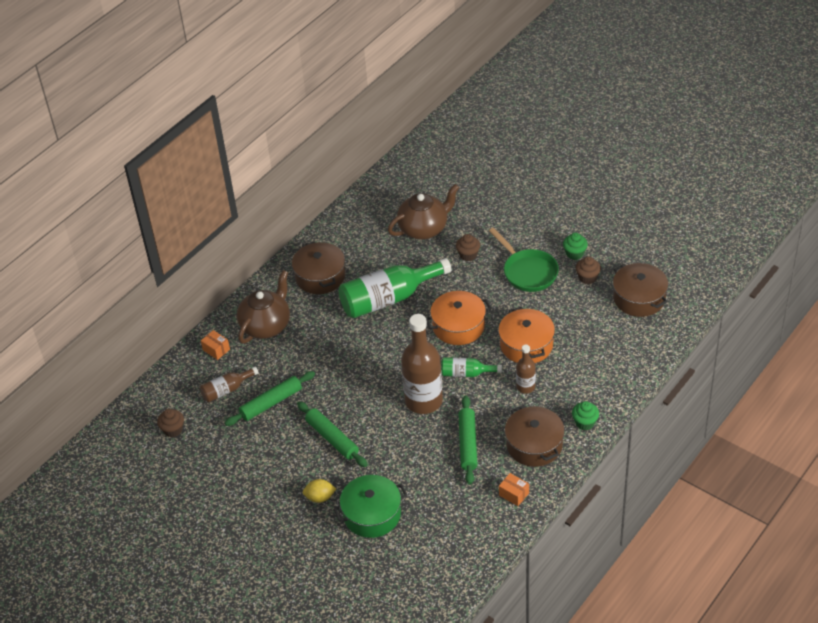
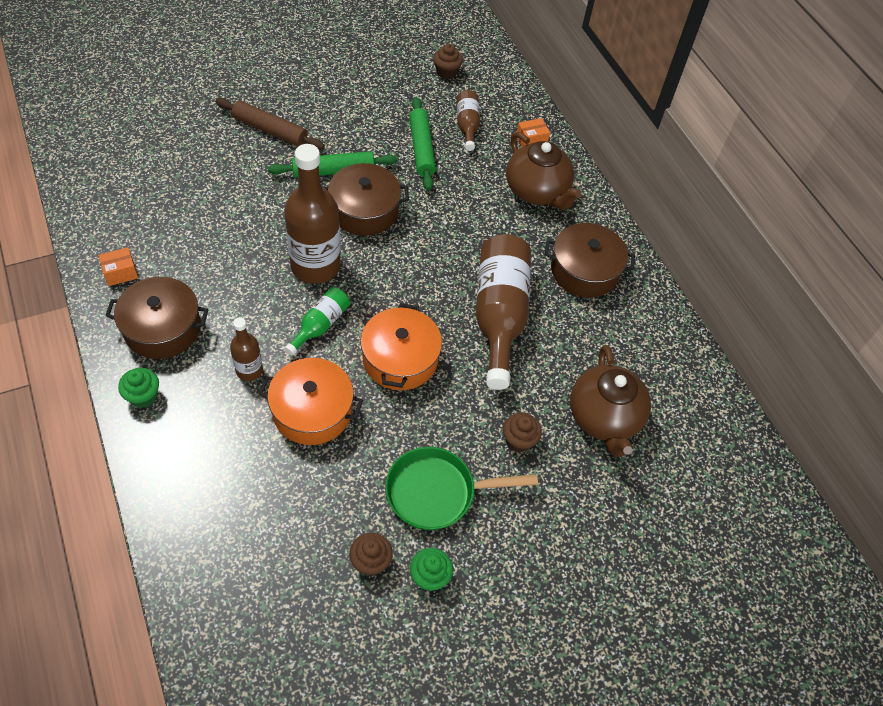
camera: 110 degrees right, 10 degrees up
yellow lemon [303,479,336,503] -> brown rolling pin [215,98,325,150]
green pot [333,475,408,538] -> none
green bottle [339,258,451,318] -> brown bottle [476,234,531,390]
green rolling pin [458,396,478,485] -> none
brown pot [613,263,668,317] -> brown pot moved to [323,163,409,236]

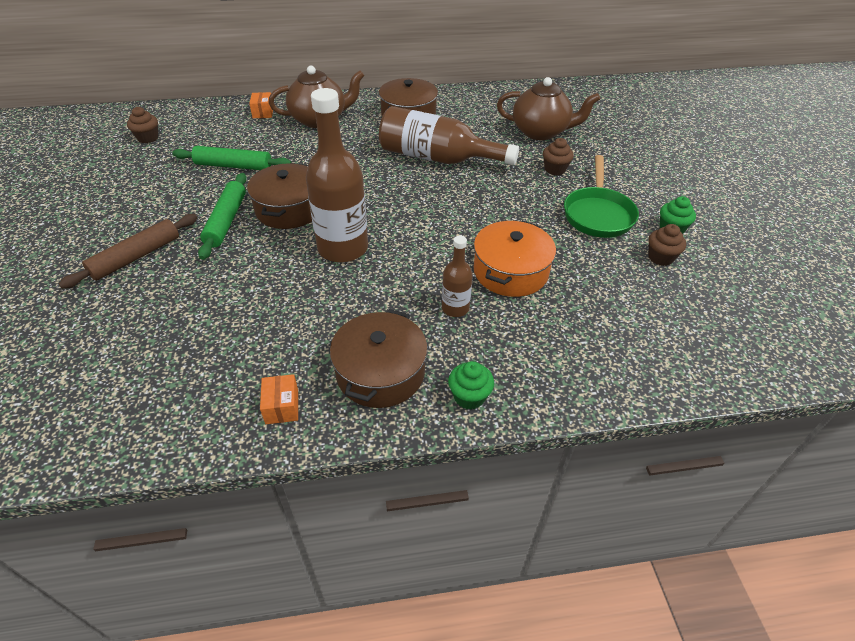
camera: 70 degrees left, 10 degrees down
green bottle [284,287,350,356] -> none
orange pot [360,303,442,390] -> none
brown bottle [457,90,480,151] -> none

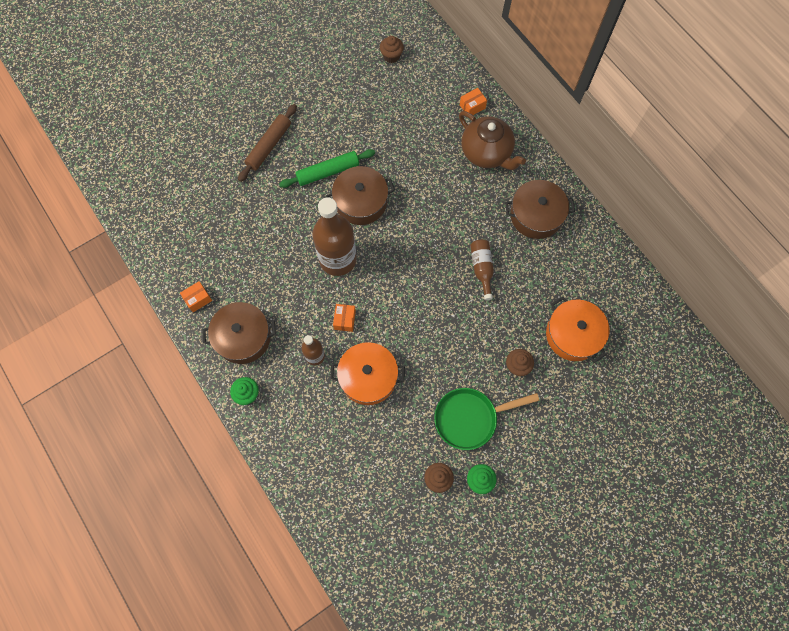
camera: 65 degrees right, 25 degrees up
brown rolling pin [59,214,198,289] -> brown rolling pin turned 75 degrees counterclockwise [238,104,297,182]
green rolling pin [173,146,292,170] -> none
brown bottle [379,106,519,165] -> brown bottle [470,239,494,300], size x0.50
brown teapot [497,77,600,140] -> orange pot [546,297,610,363]
none -> orange box [333,304,356,332]

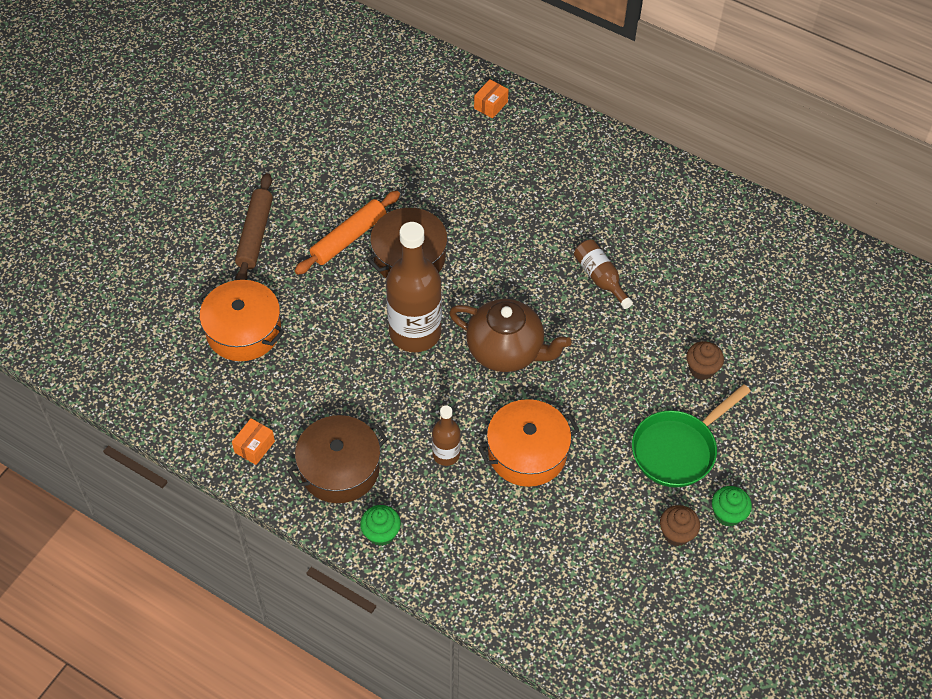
camera: 25 degrees left, 15 degrees down
green rolling pin [279,149,375,188] -> orange rolling pin [295,191,400,275]
orange box [333,304,356,332] -> none
brown cupcake [380,36,404,63] -> none
brown teapot [459,111,526,170] -> brown teapot moved to [449,299,572,372]
brown pot [505,180,575,239] -> none
orange pot [546,297,610,363] -> orange pot moved to [197,280,285,361]

